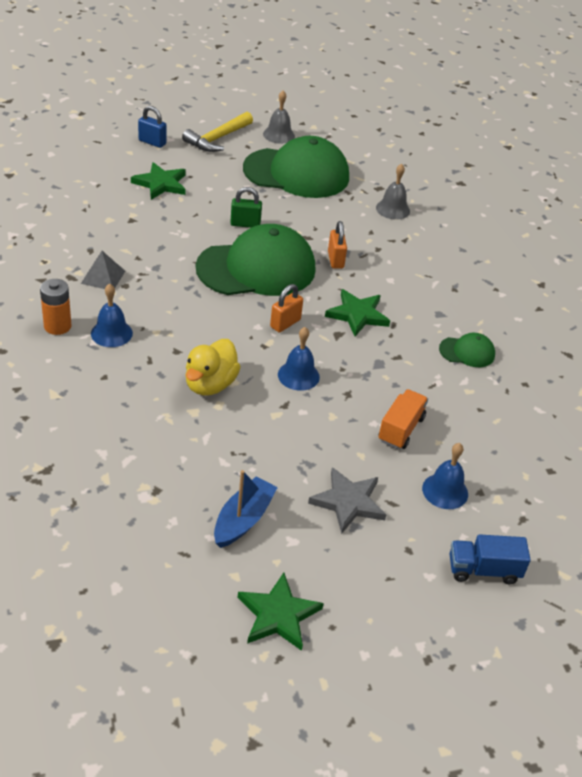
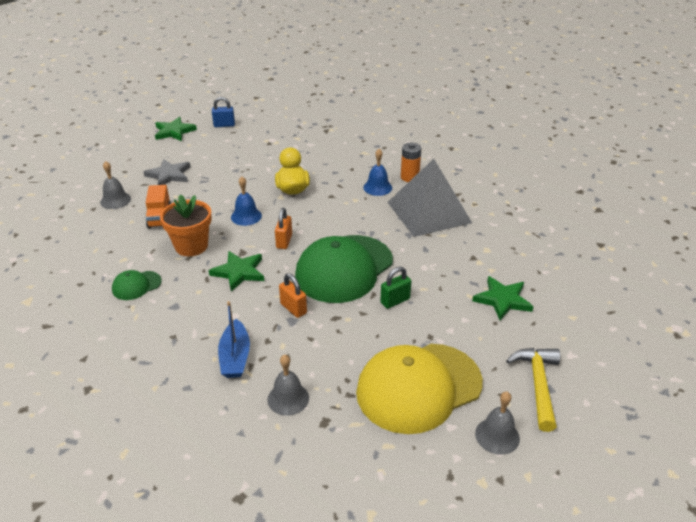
camera: 150 degrees right, 5 degrees down
grey pyramid [81,251,125,289] -> grey pyramid [388,159,472,237], size x2.37
blue padlock [138,106,167,148] -> blue padlock moved to [212,97,235,127]
blue boat [214,470,278,548] -> blue boat moved to [218,301,250,378]
green cap [243,136,349,198] -> yellow cap [356,344,483,434]
blue bell [422,443,468,509] -> grey bell [100,161,131,209]
blue truck [450,534,531,584] -> none
none -> orange flower pot [160,194,212,256]

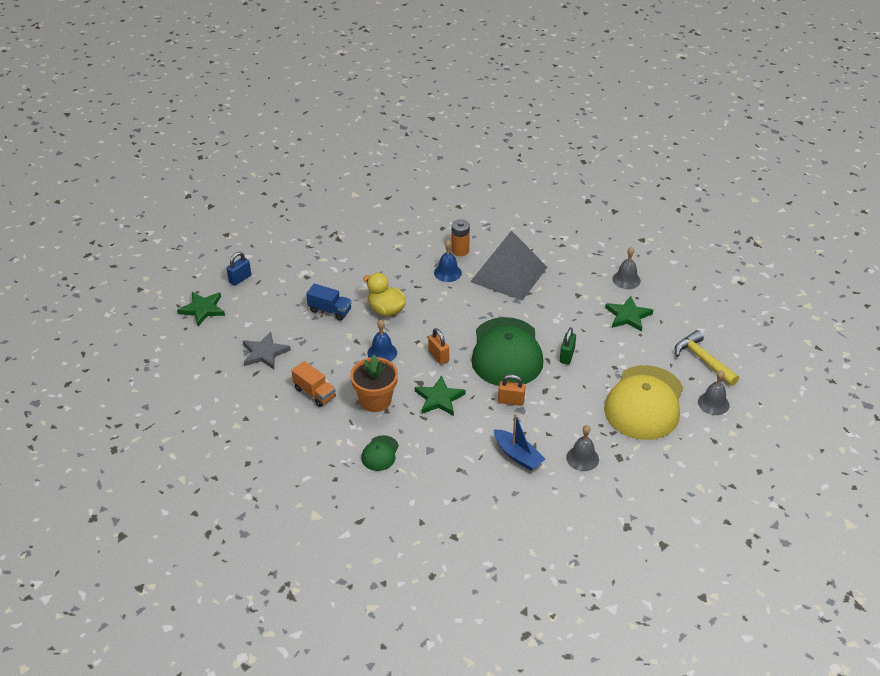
camera: 40 degrees left, 5 degrees up
grey bell [100,161,131,209] -> grey bell moved to [613,247,641,289]
none -> blue truck [306,284,352,321]

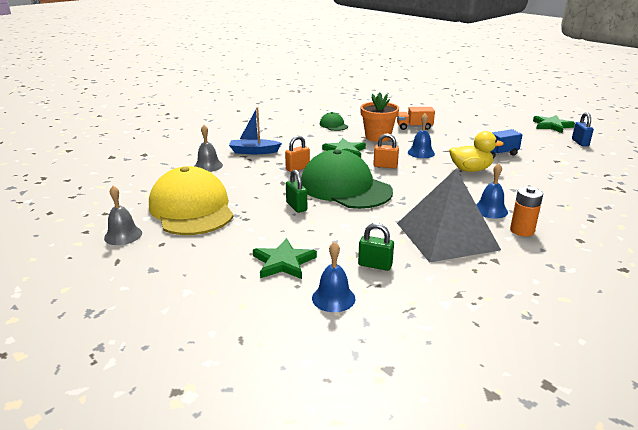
camera: 135 degrees right, 15 degrees down
grey star [243,332,291,369] -> none
grey bell [613,247,641,289] -> blue bell [312,242,355,312]
yellow hammer [675,330,739,386] -> none
none -> green padlock [358,223,394,271]

